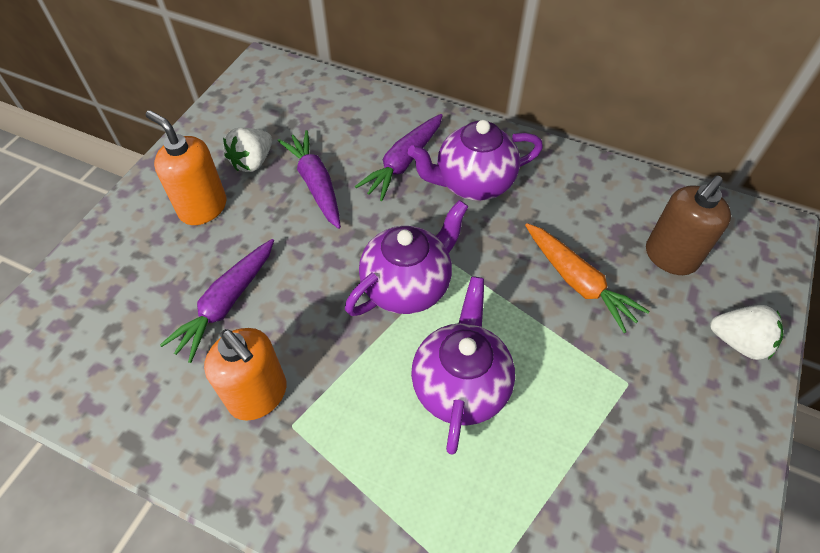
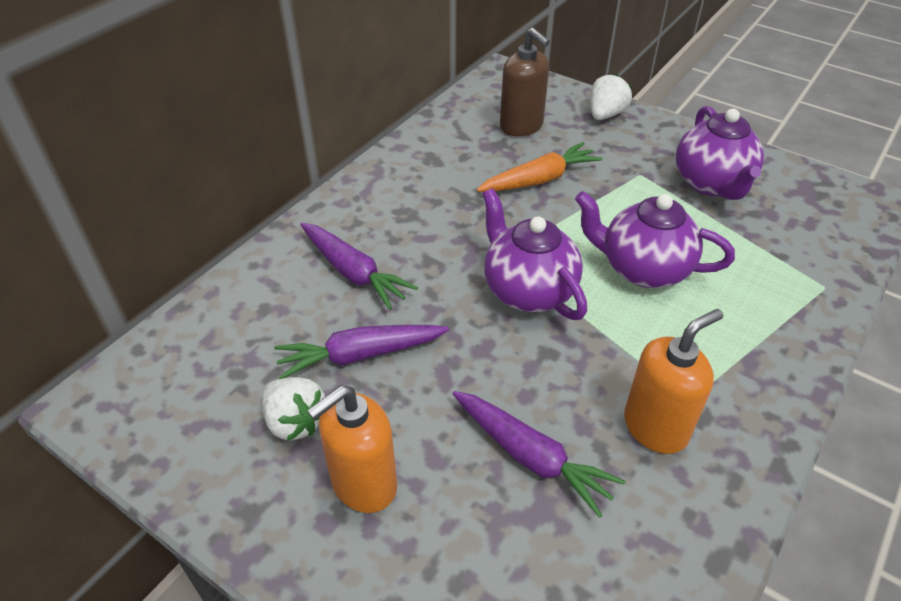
camera: 80 degrees left, 10 degrees down
purple teapot [408,120,543,201] -> purple teapot moved to [676,106,764,200]

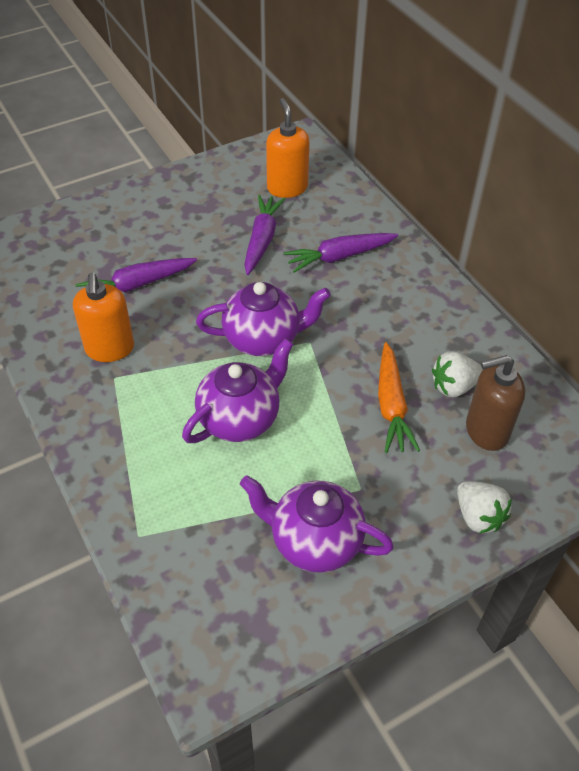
camera: 115 degrees right, 5 degrees up
white strawberry [262,377,325,441] -> white strawberry moved to [432,352,483,397]
orange soap dispenser [307,385,397,513] -> orange soap dispenser moved to [266,98,310,198]

